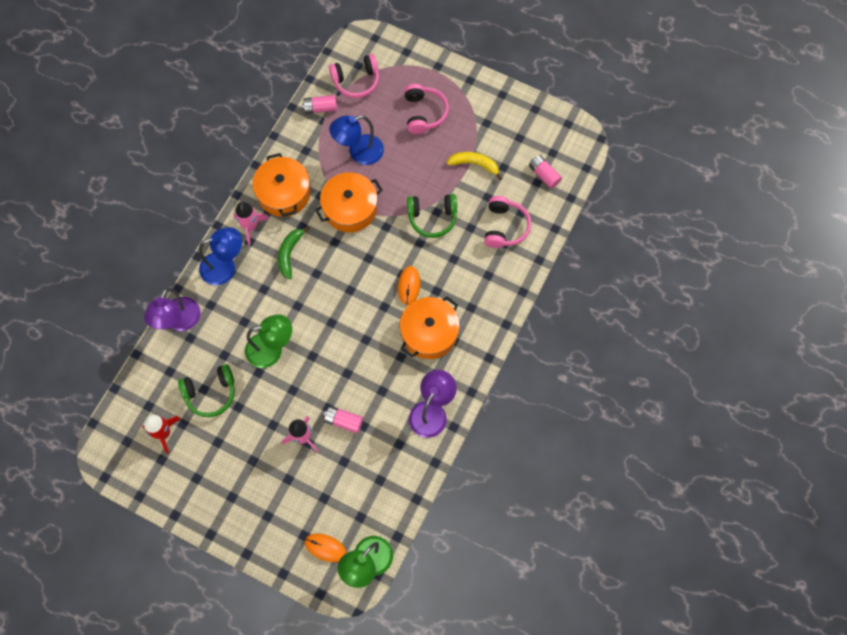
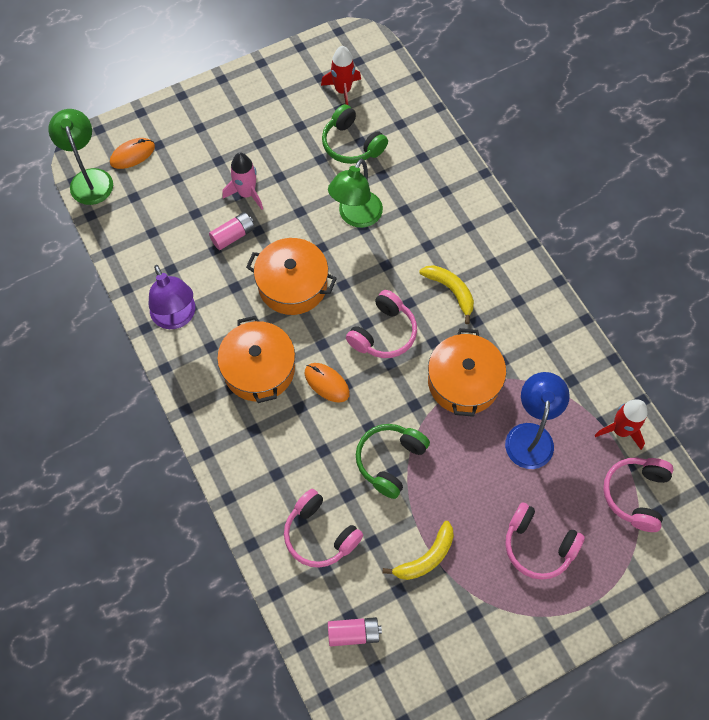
camera: 125 degrees right, 5 degrees down
purple lamp [144,288,200,331] -> none
green headphones [178,364,235,417] -> green headphones turned 60 degrees counterclockwise [322,104,388,164]
blue lamp [199,227,242,285] -> none
pink rocket [233,202,269,246] -> none
orange pot [252,153,311,217] -> orange pot moved to [246,238,337,315]
green banana [278,226,310,279] -> yellow banana [419,265,474,324]
pink battery [302,95,337,114] -> red rocket [595,400,648,450]
none -> pink headphones [346,290,417,358]

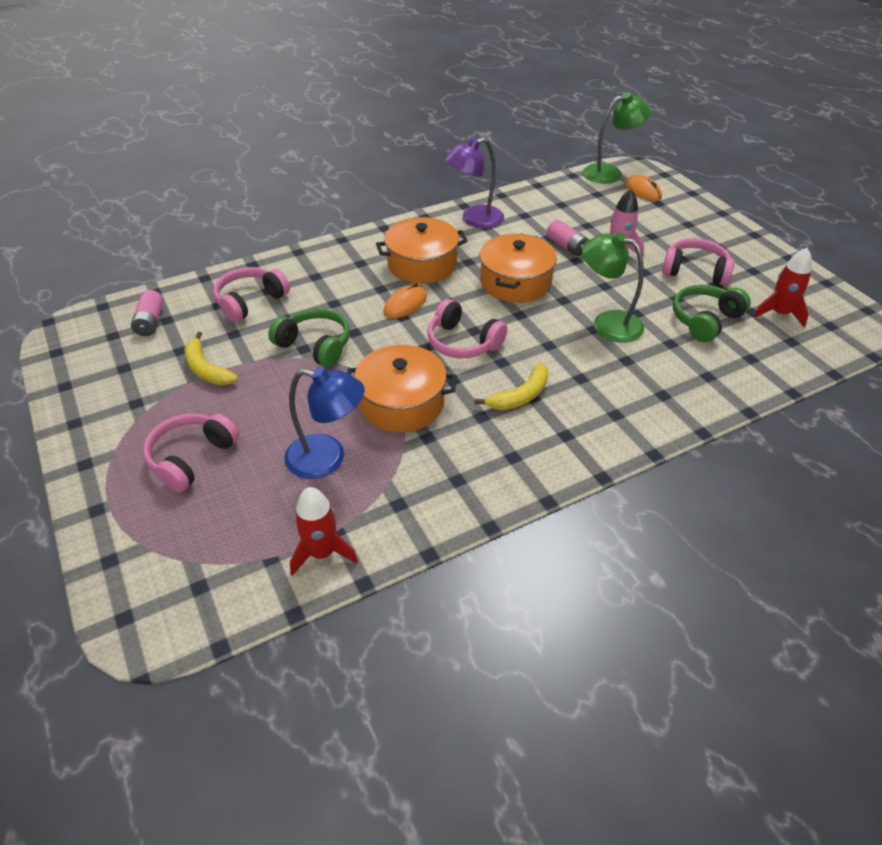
camera: 90 degrees right, 20 degrees down
pink headphones [603,457,674,532] -> pink headphones moved to [662,238,735,286]

